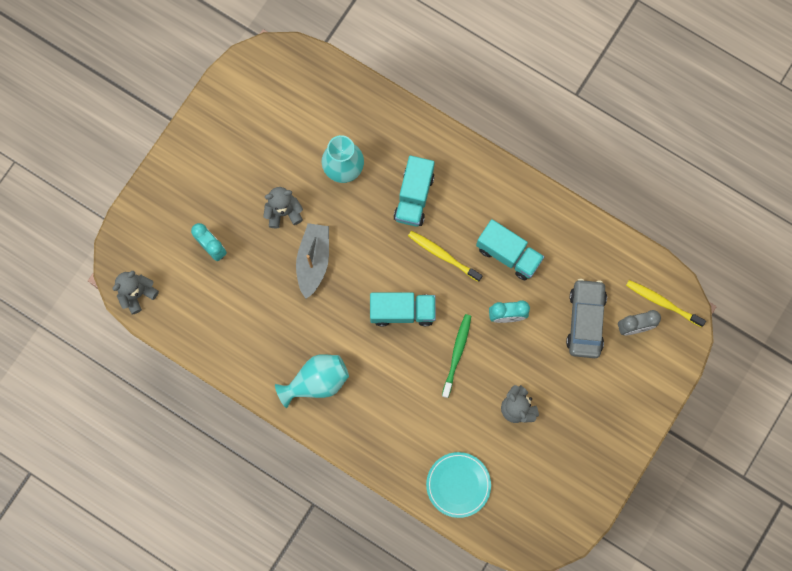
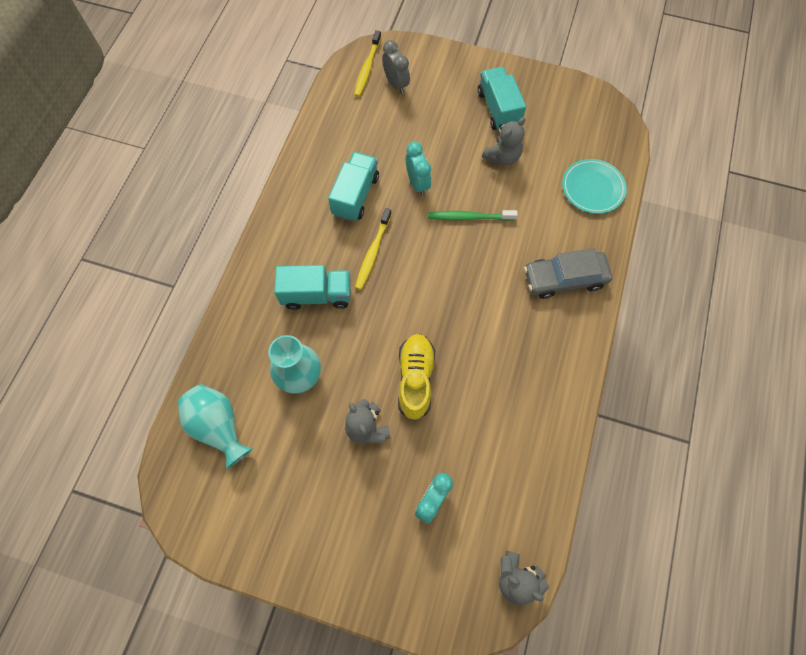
camera: 105 degrees left, 10 degrees down
turquoise vase [275,354,349,408] -> turquoise vase moved to [178,384,253,469]
grey boat [296,223,329,299] -> yellow shoe [398,334,435,420]
turquoise truck [370,292,436,327] -> turquoise truck moved to [478,67,526,130]
grey car [566,279,607,358] -> grey car moved to [524,248,612,299]

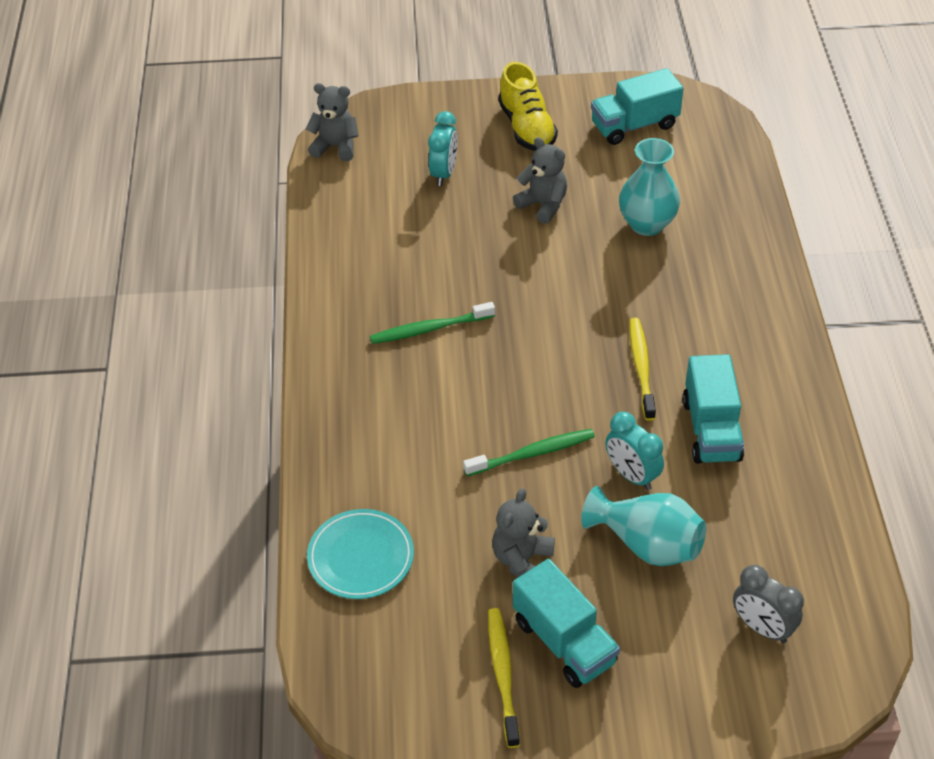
camera: 160 degrees right, 20 degrees down
turquoise vase [178,384,253,469] -> turquoise vase moved to [581,486,706,566]
turquoise truck [274,265,351,310] -> turquoise truck moved to [591,68,683,145]
yellow toothbrush [354,30,381,97] -> yellow toothbrush moved to [488,608,520,748]
yellow shoe [398,334,435,420] -> yellow shoe moved to [498,62,558,151]
grey car [524,248,612,299] -> none
none -> green toothbrush [370,302,495,344]

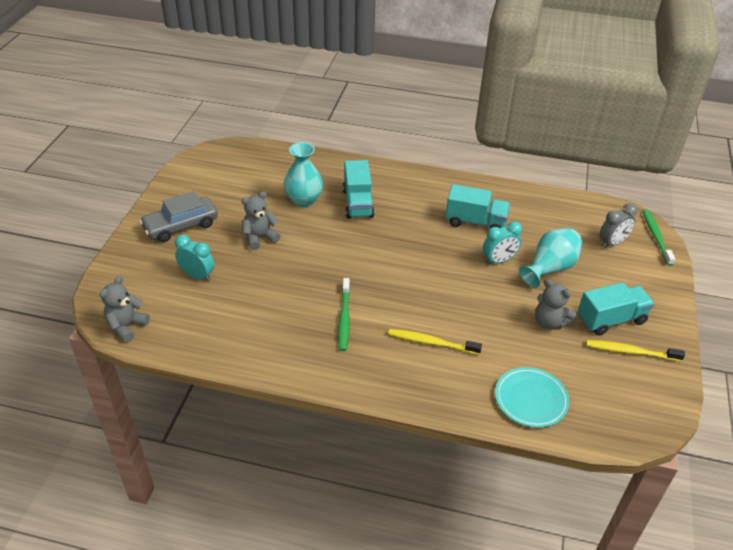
camera: 75 degrees left, 5 degrees down
green toothbrush [463,429,595,476] -> green toothbrush moved to [643,210,675,266]
yellow shoe [498,62,558,151] -> grey car [139,191,218,242]
turquoise truck [591,68,683,145] -> turquoise truck moved to [343,160,375,219]
yellow toothbrush [629,318,656,421] -> yellow toothbrush moved to [388,329,482,355]

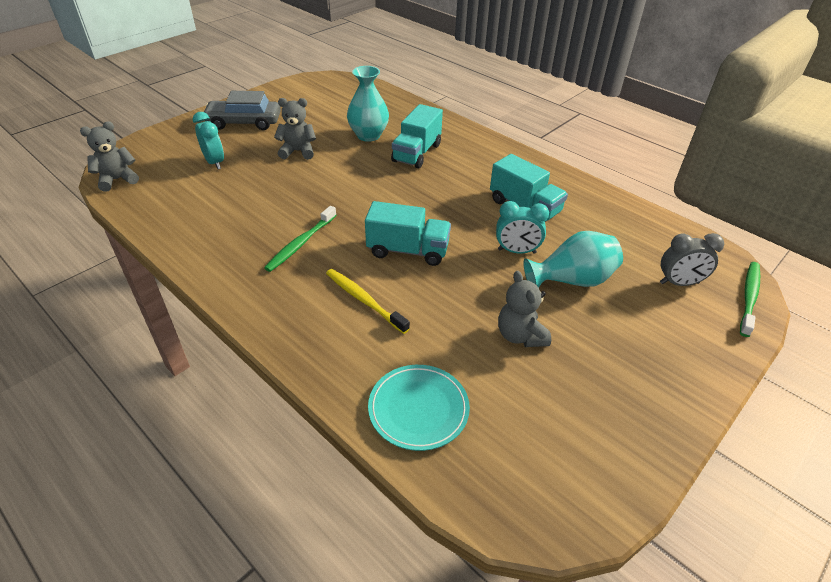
camera: 30 degrees right, 0 degrees up
turquoise truck [578,282,654,336] -> turquoise truck moved to [365,201,451,266]
yellow toothbrush [586,340,685,362] -> none

